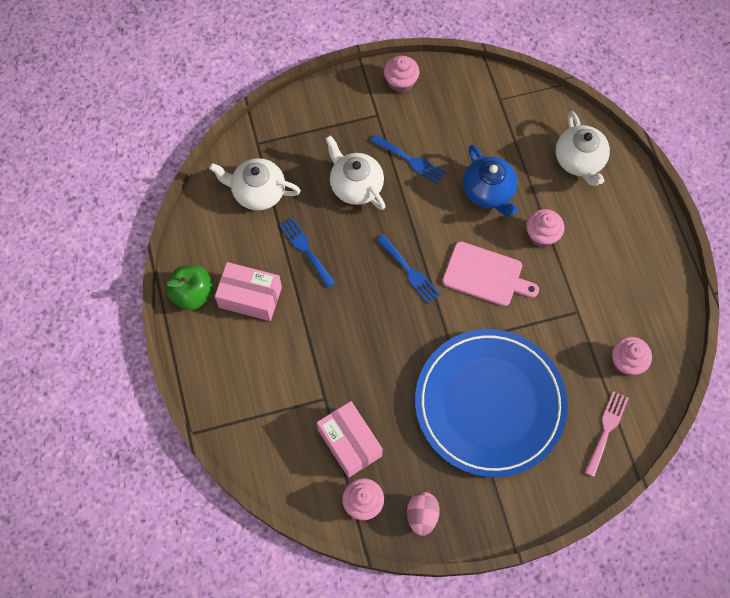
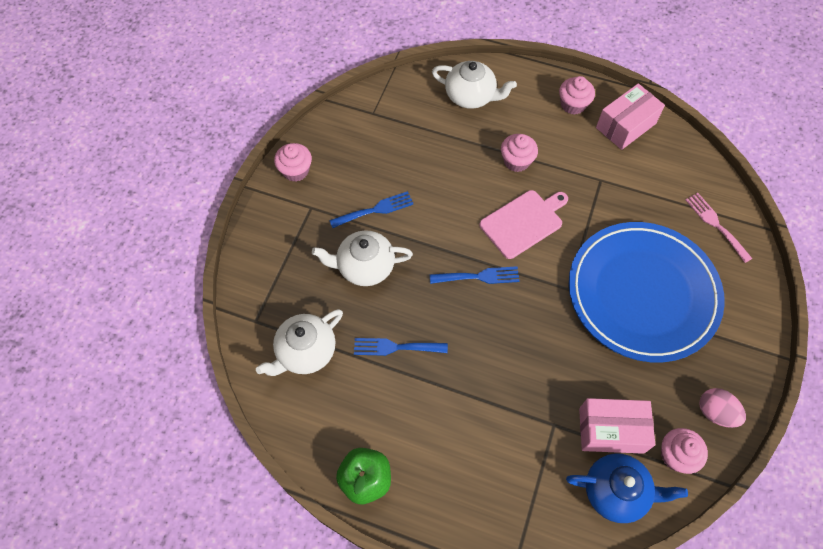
camera: 55 degrees left, 5 degrees down
pink box [215,262,282,321] -> pink box moved to [596,83,665,150]
blue teapot [463,145,518,216] -> blue teapot moved to [566,453,688,523]
pink cupcake [612,337,652,375] -> pink cupcake moved to [559,76,595,115]

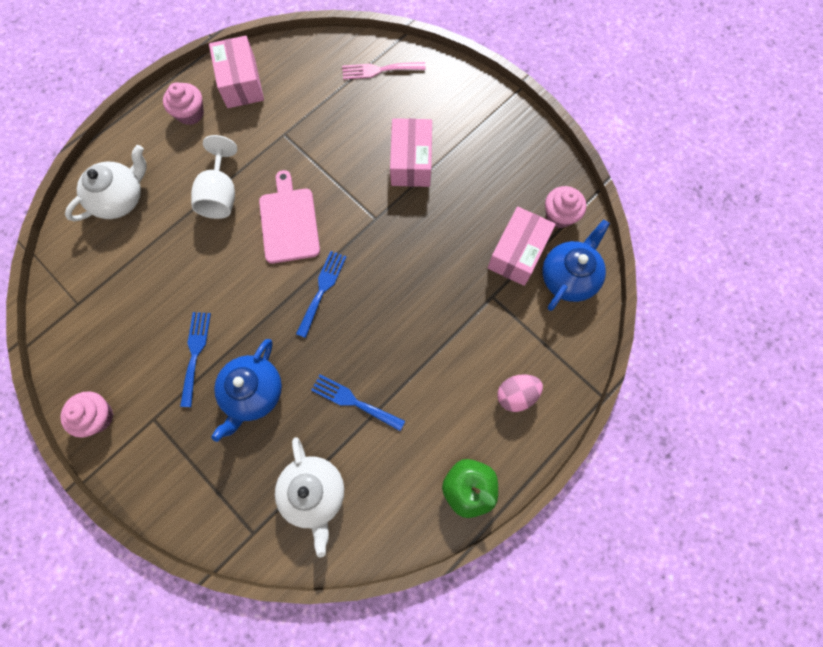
camera: 65 degrees left, 10 degrees up
white teapot [312,230,413,286] -> blue teapot [211,339,282,442]
blue fork [354,338,448,356] -> blue fork turned 90 degrees clockwise [311,375,405,431]
pink cupcake [501,134,538,172] -> white goblet [191,135,237,219]
blue plate [569,222,725,362] -> pink box [390,118,432,187]
pink egg [699,388,746,428] -> pink egg moved to [497,374,543,412]

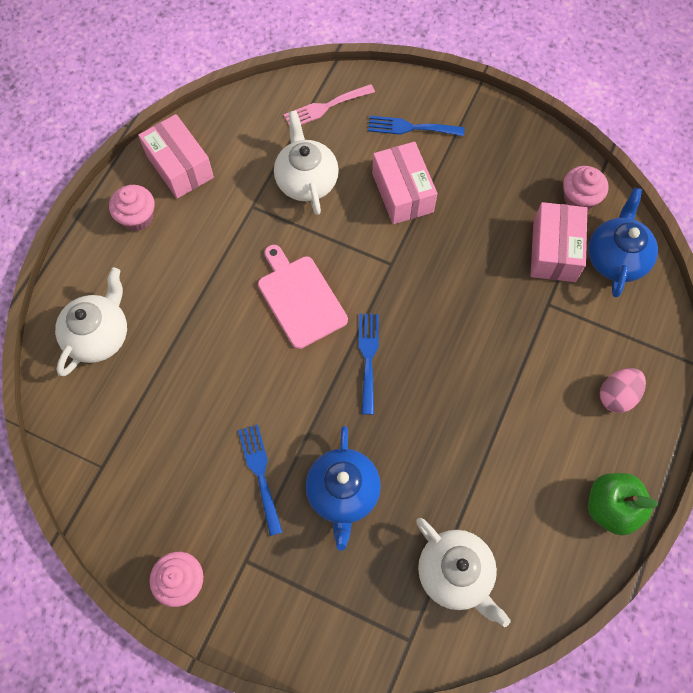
camera: 20 degrees left, 5 degrees down
white goblet [191,135,237,219] -> none
blue fork [311,375,405,431] -> blue fork moved to [368,116,465,136]
none -> white teapot [274,111,339,215]

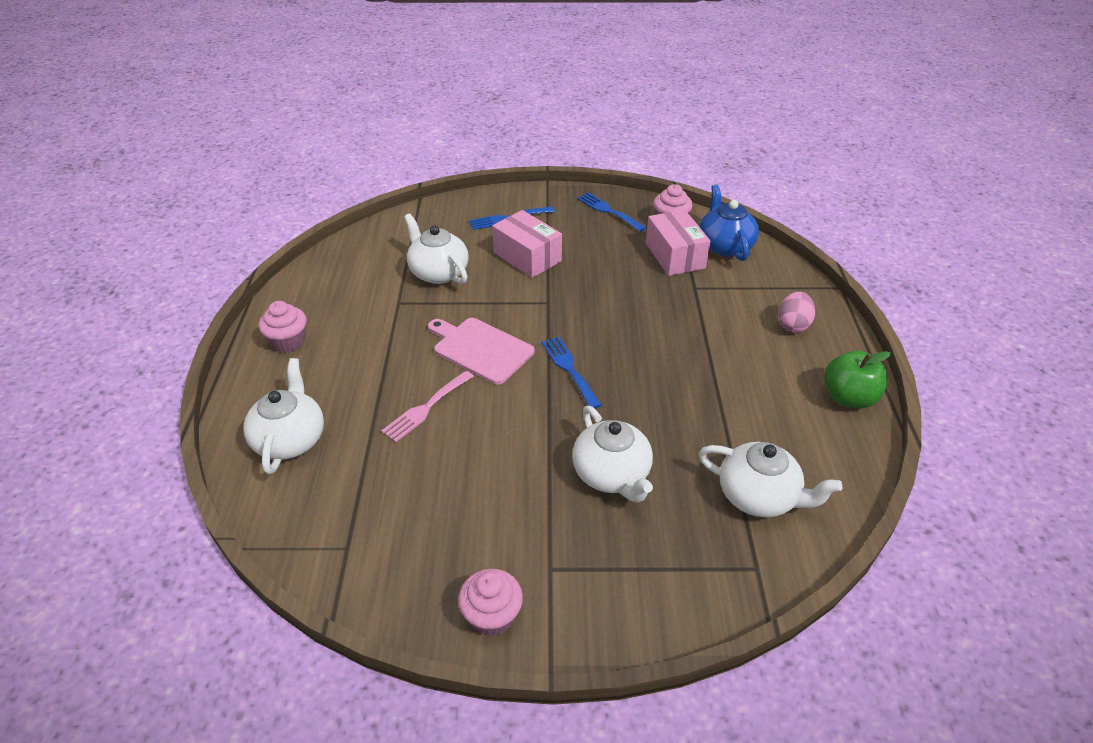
camera: 25 degrees left, 25 degrees down
pink box [138,114,214,199] -> none
blue fork [238,425,283,536] -> blue fork moved to [577,192,646,232]
pink fork [284,84,375,125] -> pink fork moved to [381,371,474,442]
blue teapot [306,426,381,551] -> white teapot [572,406,653,503]

